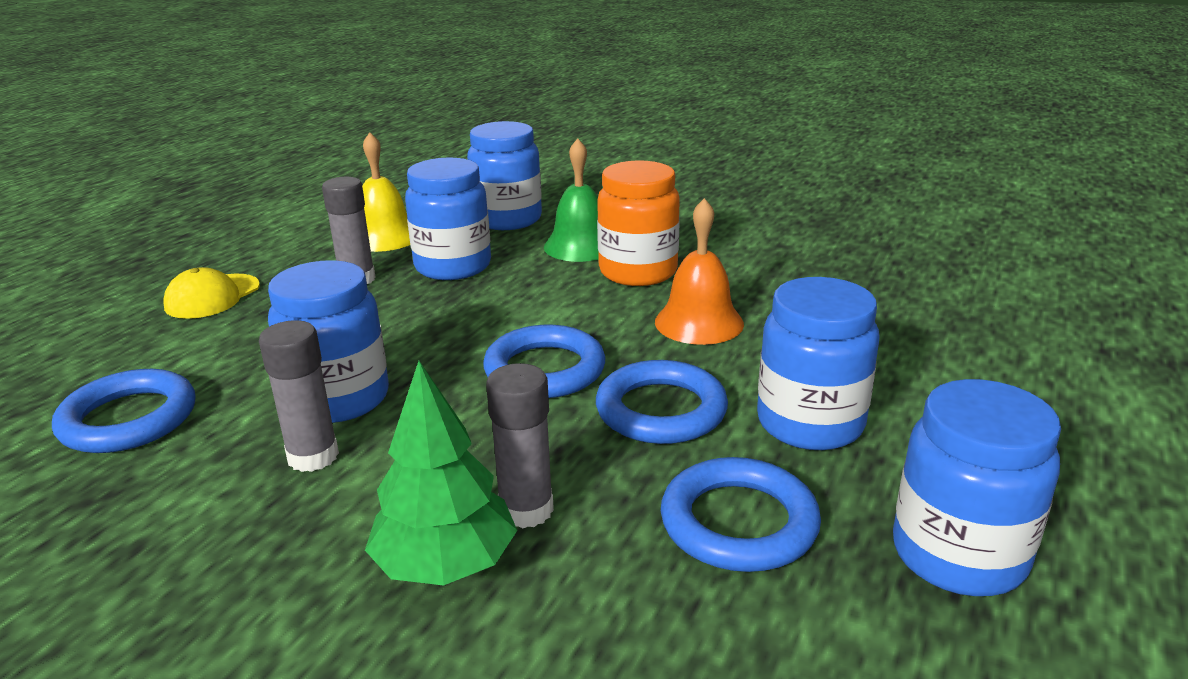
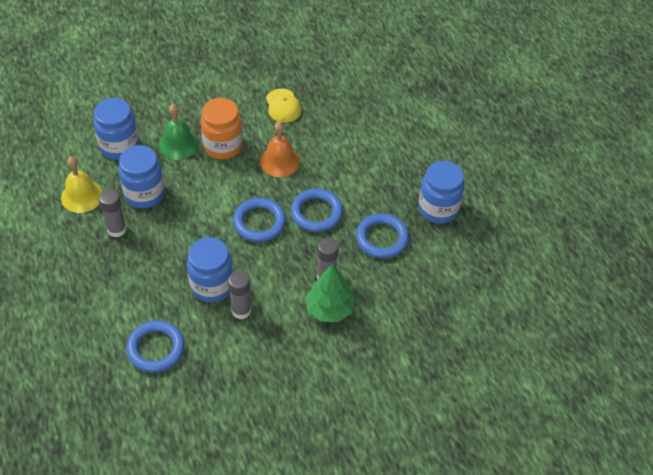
camera: 50 degrees left, 25 degrees up
yellow cap [163,267,260,319] -> yellow cap moved to [266,89,302,123]
blue jar [757,277,880,450] -> none

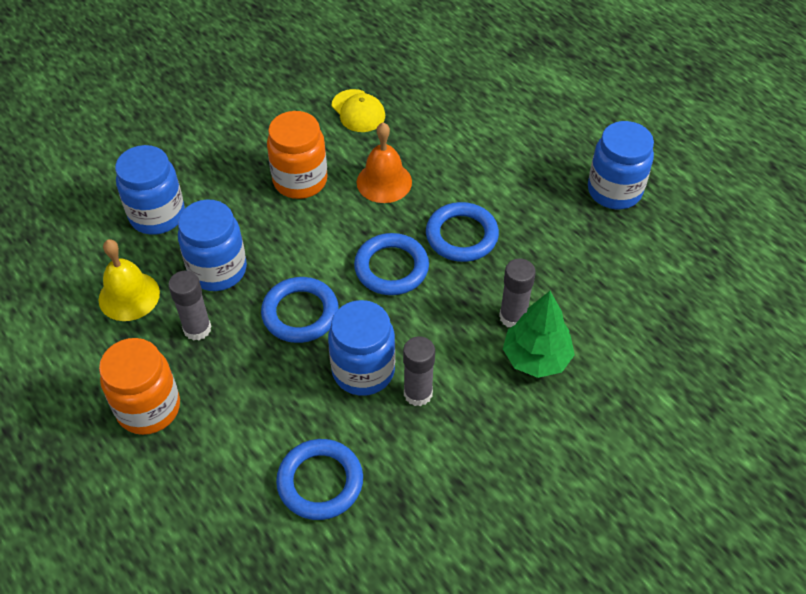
camera: 15 degrees left, 0 degrees up
green bell [159,104,199,160] -> none
blue ring [356,213,409,259] -> blue ring moved to [261,277,339,343]
none -> orange jar [99,338,180,435]

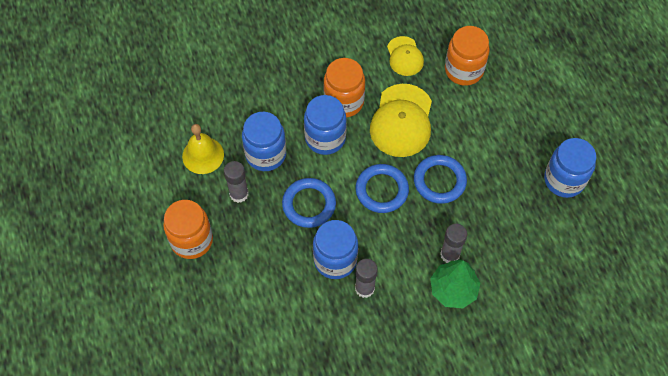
camera: 20 degrees right, 10 degrees up
blue jar [115,145,185,235] -> blue jar moved to [304,95,347,155]
blue ring [276,439,363,520] -> none
orange bell [357,123,412,203] -> yellow cap [370,84,432,157]
none -> orange jar [445,26,490,86]

